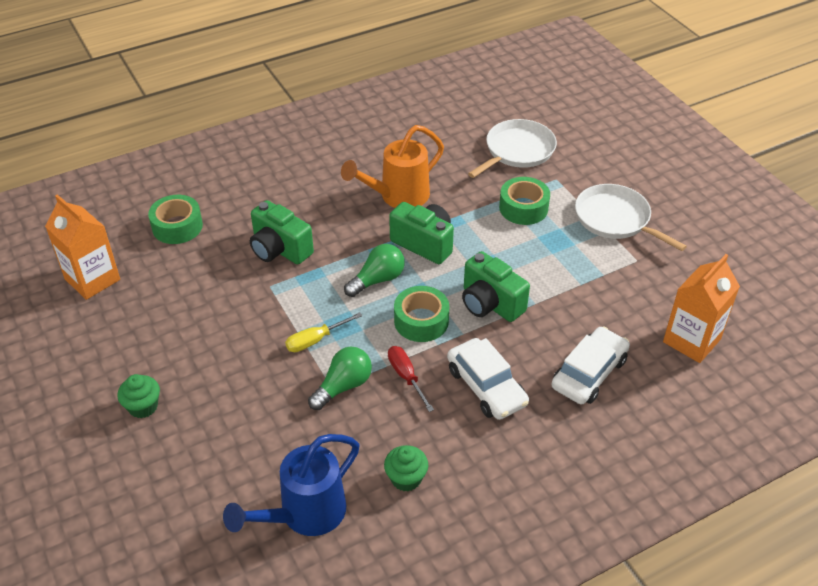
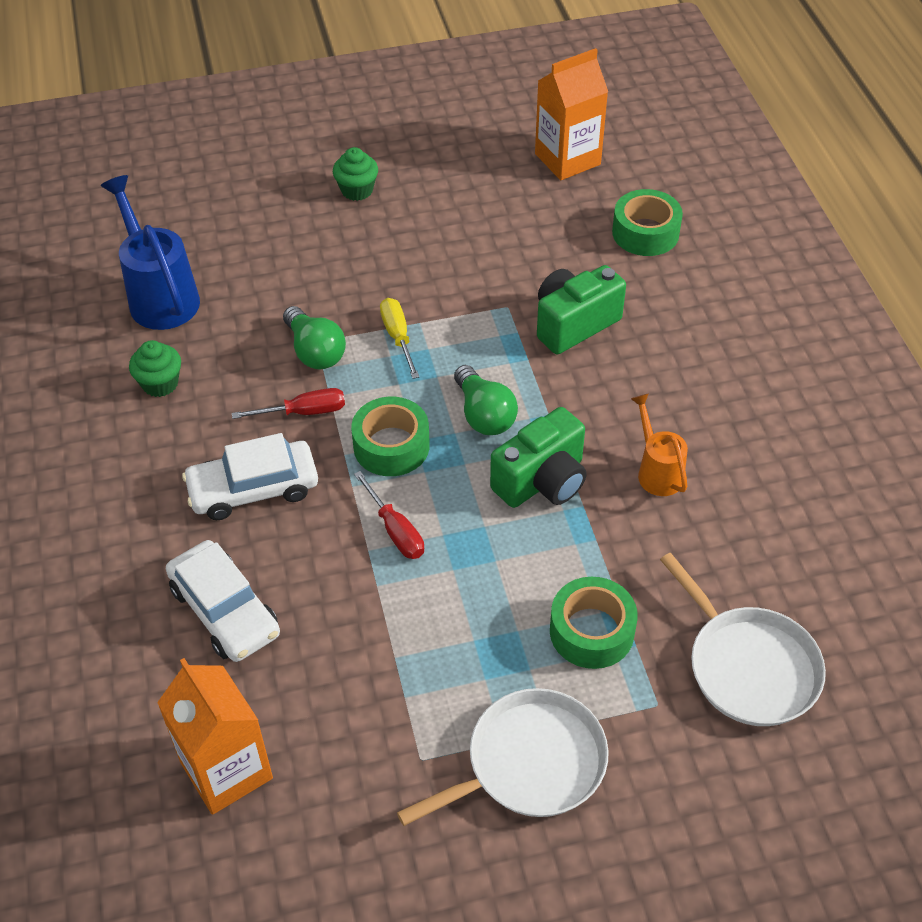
camera: 105 degrees right, 5 degrees up
orange watering can [341,125,444,208] -> orange watering can [631,393,688,496], size x0.59
green camera [462,251,530,322] -> red screwdriver [354,471,424,559]

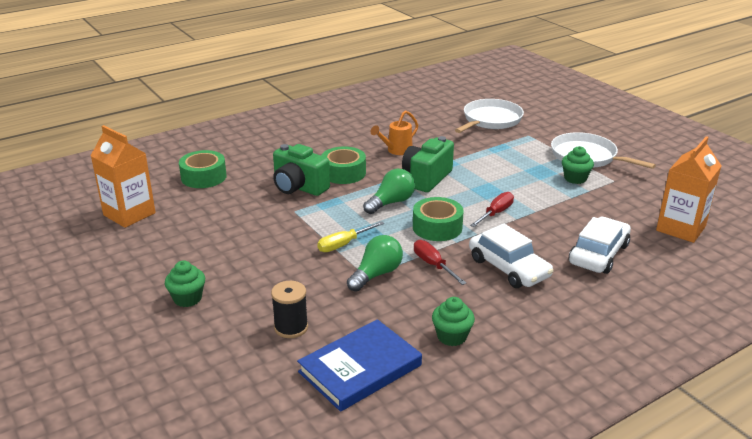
camera: 110 degrees left, 20 degrees down
blue watering can [101,175,200,330] -> blue book [297,319,422,412]
green camera [490,407,587,508] -> green camera turned 90 degrees counterclockwise [402,136,454,192]
green tape [550,577,638,669] -> green tape moved to [321,146,366,184]
none -> black spool [271,281,308,338]
none -> green cupcake [562,146,594,184]

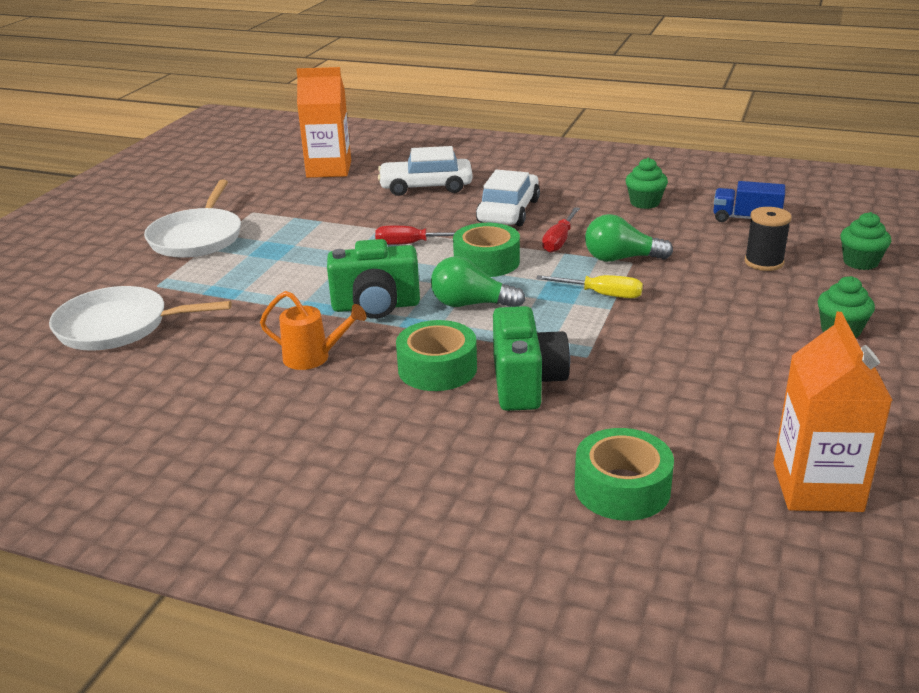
camera: 125 degrees left, 0 degrees up
blue book [297,319,422,412] -> blue truck [713,181,785,222]
green cupcake [562,146,594,184] -> green cupcake moved to [840,212,891,270]

